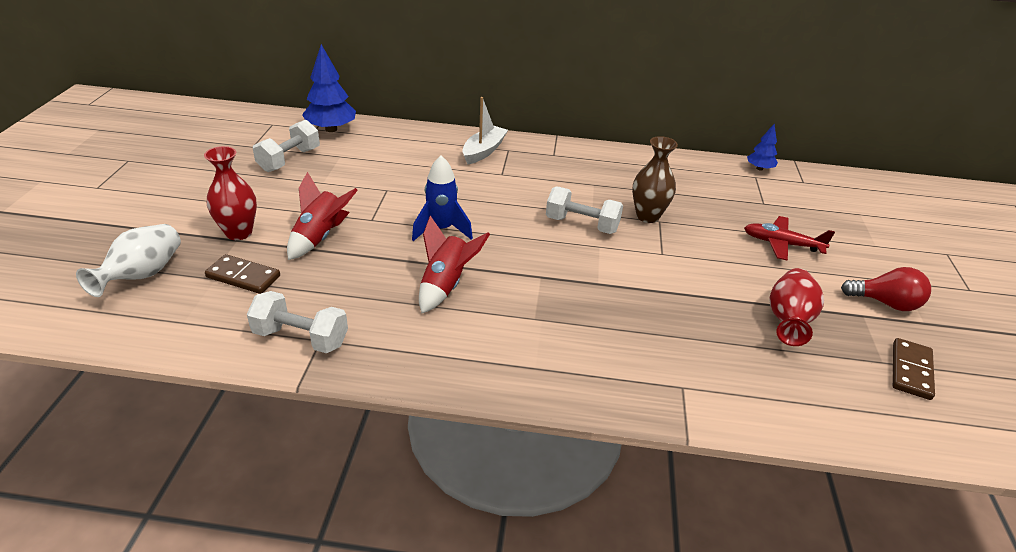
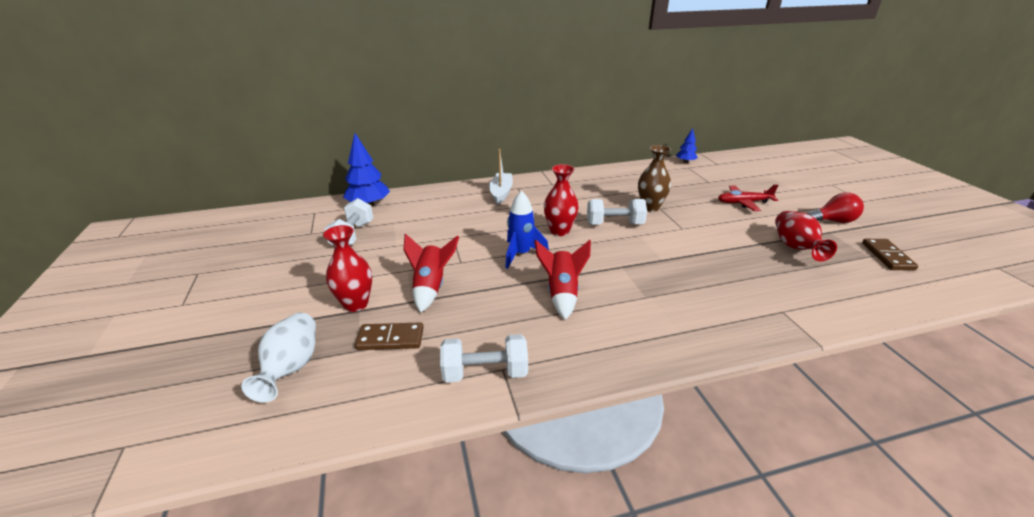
camera: 20 degrees left, 5 degrees down
none -> red vase [544,164,579,236]

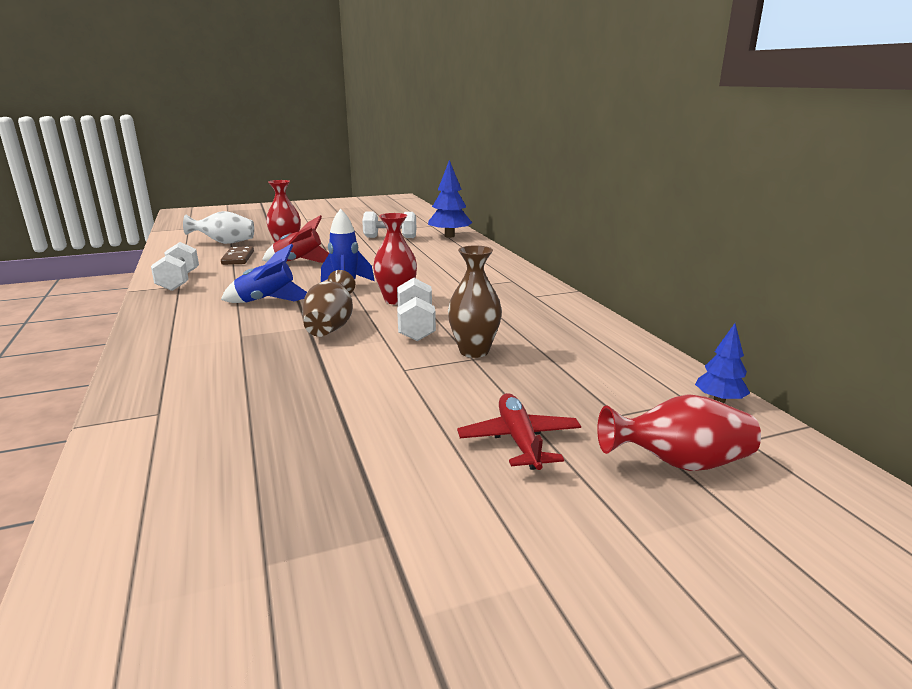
camera: 85 degrees right, 10 degrees down
white boat [489,149,513,204] -> none
red rocket [534,240,591,320] -> blue rocket [221,244,307,303]
red vase [775,211,837,261] -> red vase moved to [597,394,761,471]
red light bulb [807,192,864,223] -> none
brown domino [862,239,918,271] -> none
none -> brown vase [303,270,355,337]

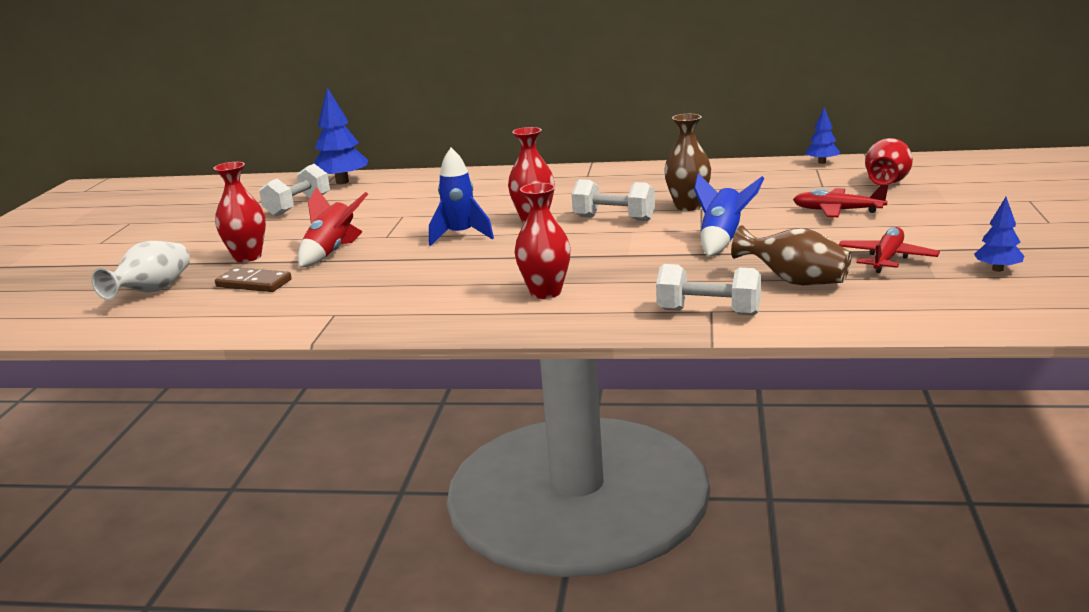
camera: 60 degrees left, 0 degrees up
white dumbbell [151,242,199,291] -> white dumbbell moved to [656,264,761,315]
blue rocket [221,244,307,303] -> blue rocket moved to [694,173,764,257]
brown vase [303,270,355,337] -> brown vase moved to [731,225,851,285]
none -> red vase [515,183,570,299]
none -> red plane [838,227,940,273]
none -> blue tree [974,197,1024,272]

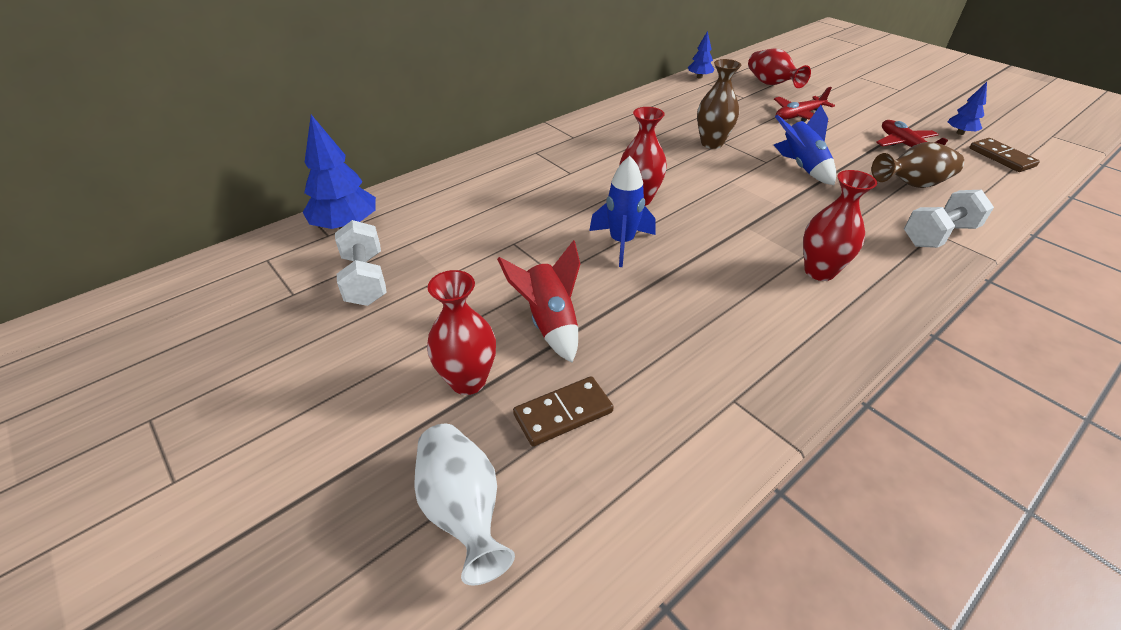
camera: 50 degrees left, 20 degrees up
white dumbbell [572,179,655,221] -> none
none -> brown domino [969,138,1040,172]

